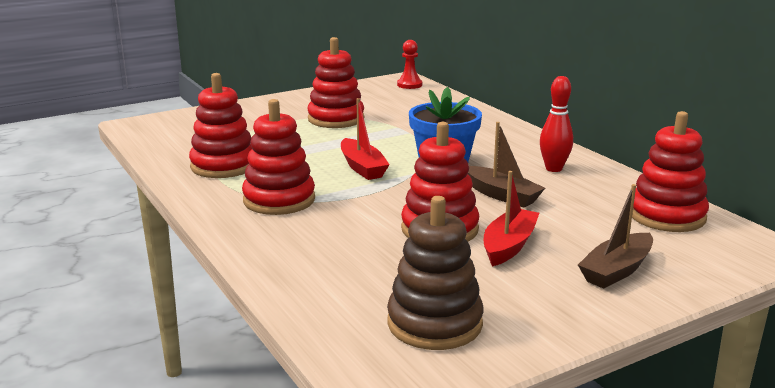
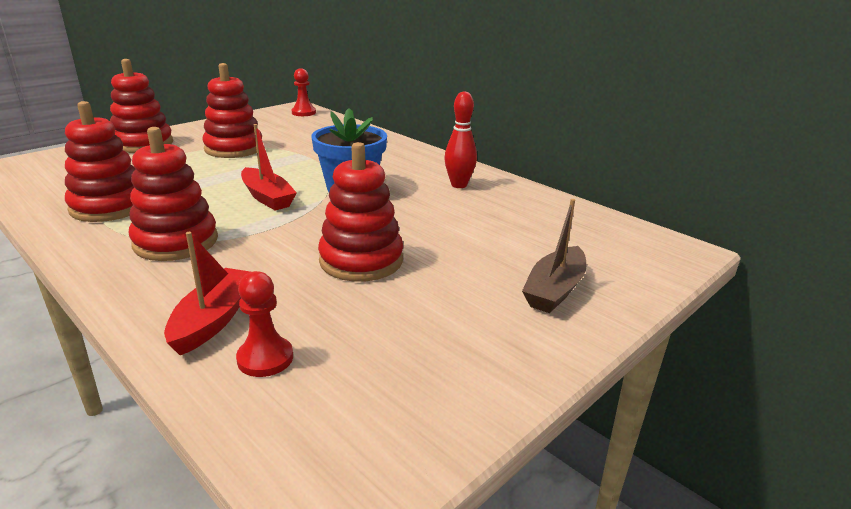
camera: 15 degrees left, 5 degrees up
brown stacking toy [387,196,484,350] -> none
brown boat [468,122,545,208] -> none
red boat [484,171,539,266] -> red boat moved to [164,232,250,356]
red stacking toy [632,111,709,232] -> red stacking toy moved to [110,59,173,153]
none -> red pawn [236,271,293,377]

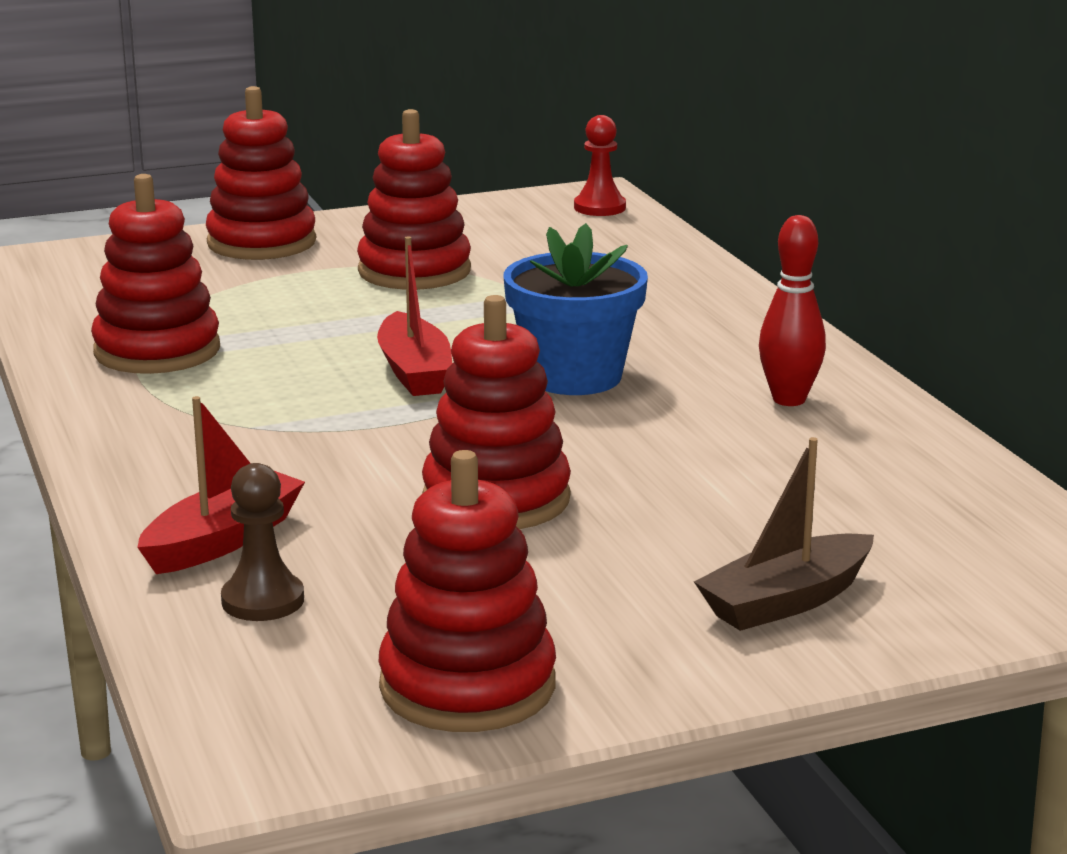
camera: 25 degrees right, 5 degrees down
red stacking toy [129,127,218,261] -> red stacking toy moved to [379,450,556,732]
red pawn [236,271,293,377] -> brown pawn [221,463,304,621]

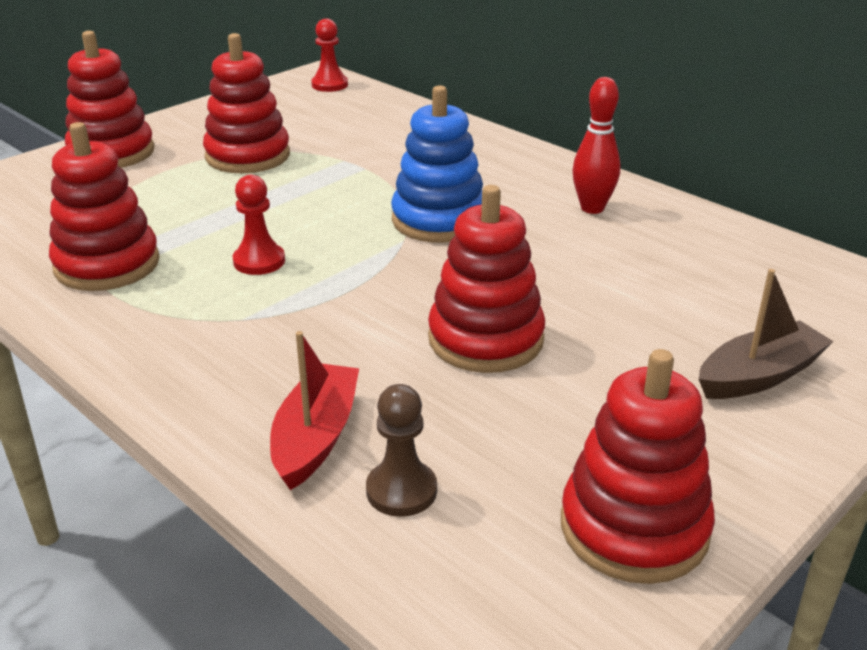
camera: 25 degrees left, 10 degrees up
red boat [377,236,452,396] -> none
blue flower pot [504,223,648,395] -> blue stacking toy [391,85,483,243]
brown boat [694,437,874,631] -> brown boat turned 150 degrees counterclockwise [699,269,834,399]
none -> red pawn [233,175,285,275]

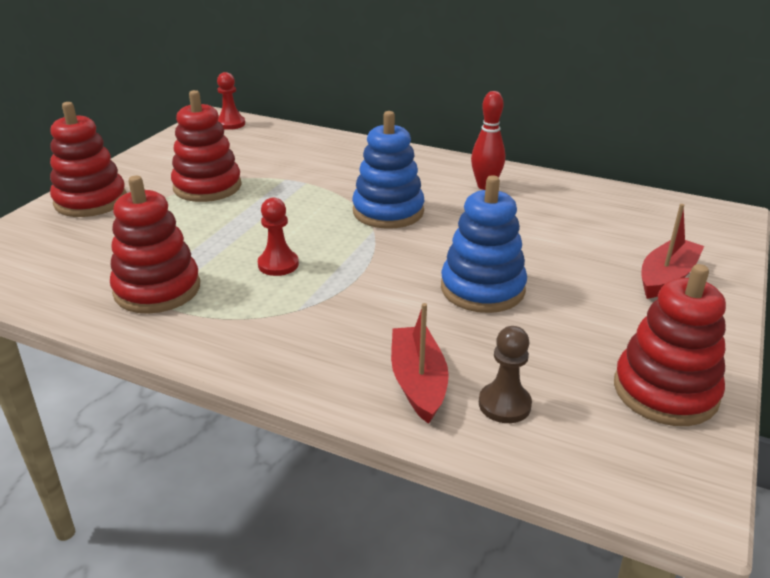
camera: 20 degrees left, 0 degrees up
red stacking toy [428,185,545,373] -> blue stacking toy [441,175,527,313]
brown boat [699,269,834,399] -> red boat [641,204,704,299]

